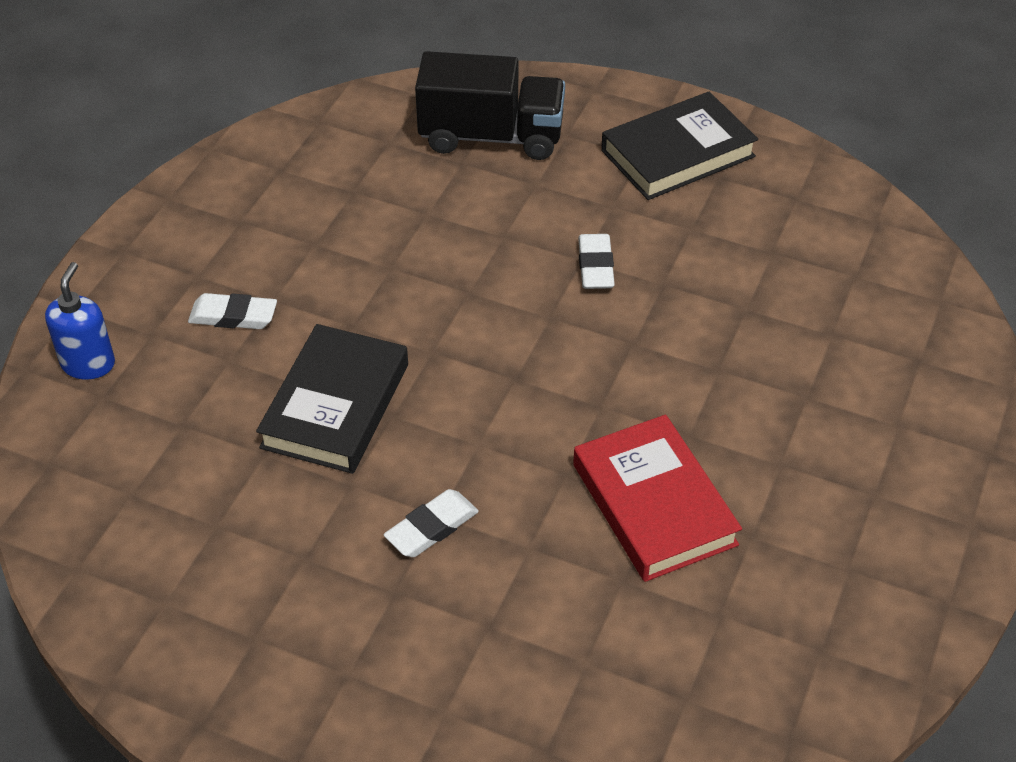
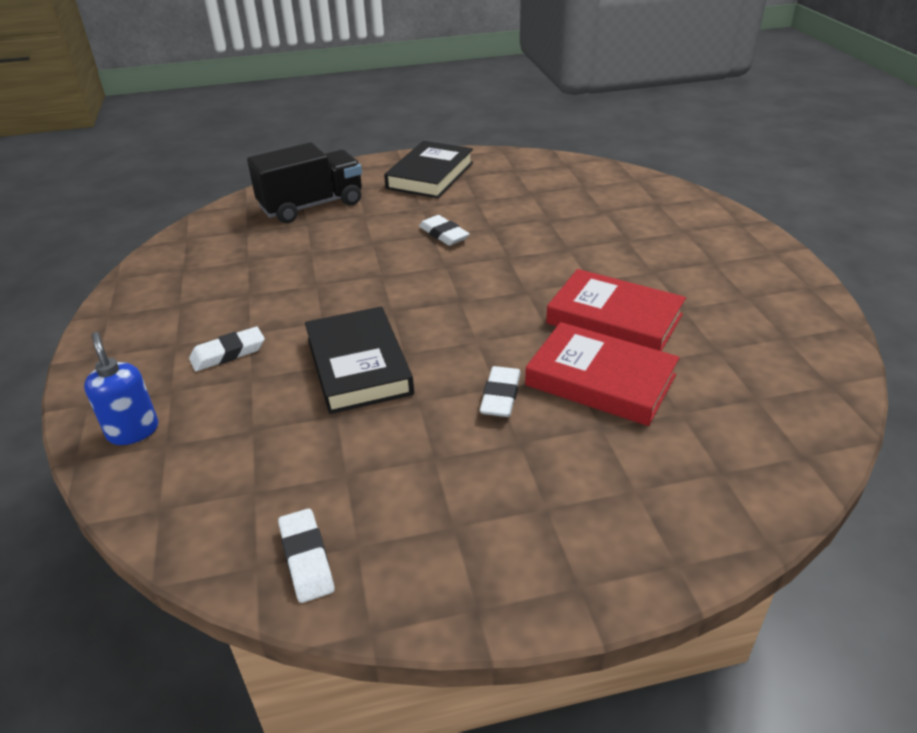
camera: 35 degrees left, 10 degrees down
none -> white eraser [278,508,334,603]
none -> red book [525,322,680,426]

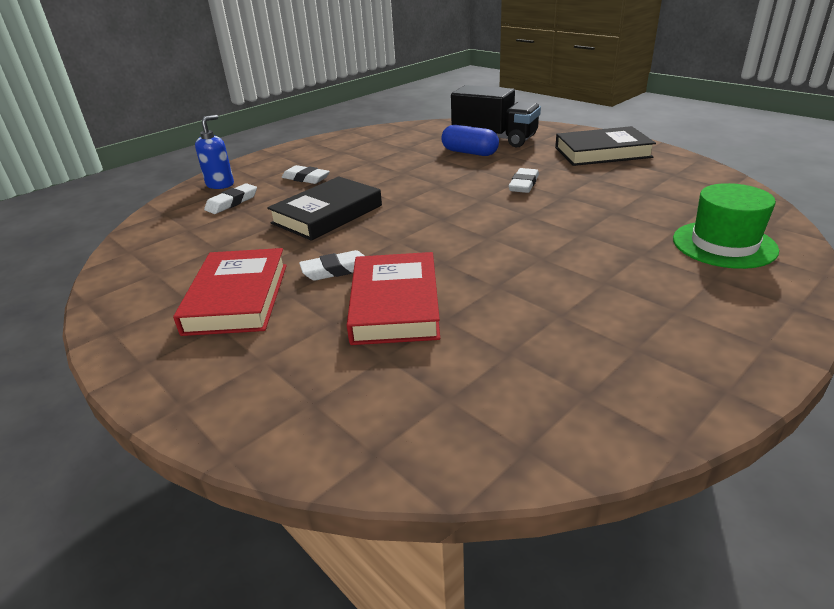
camera: 60 degrees right, 5 degrees down
white eraser [278,508,334,603] -> white eraser moved to [204,183,257,214]
red book [546,269,686,351] -> red book moved to [173,248,287,336]
none -> blue capsule [441,125,499,156]
none -> green hat [673,183,779,269]

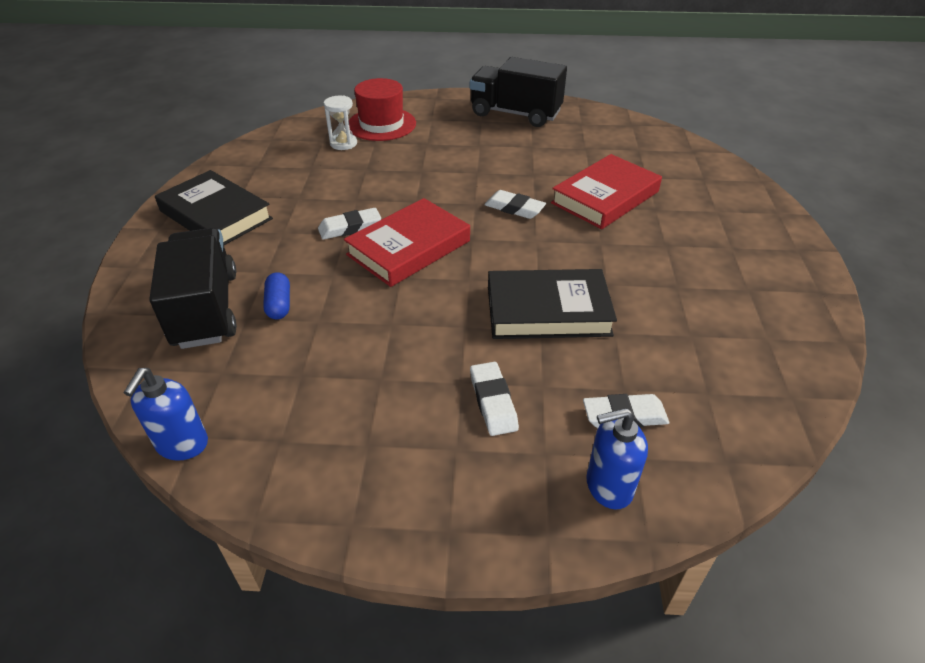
camera: 135 degrees left, 10 degrees up
red book [173,248,287,336] -> red book moved to [344,198,470,287]
white eraser [299,250,364,281] -> white eraser moved to [484,190,546,219]
blue capsule [441,125,499,156] -> blue capsule [263,272,290,319], size x0.64
green hat [673,183,779,269] -> red hat [349,78,416,141]
none -> blue soap dispenser [124,368,208,460]
none -> white hourglass [324,95,357,150]
none -> black truck [470,57,567,127]

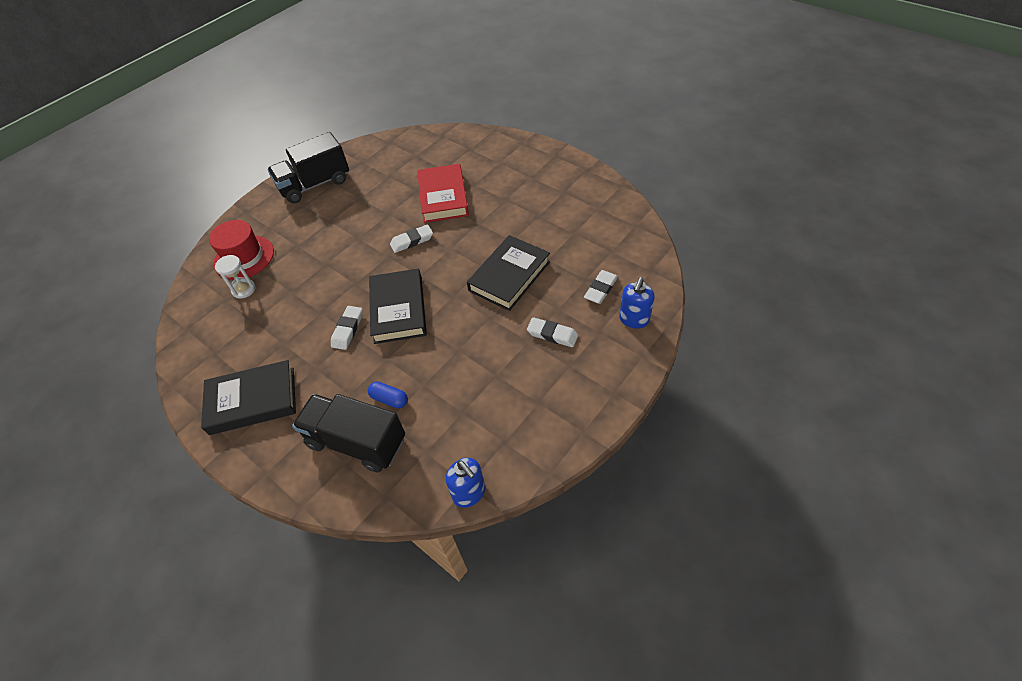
camera: 50 degrees left, 10 degrees up
red book [344,198,470,287] -> black book [369,269,427,344]

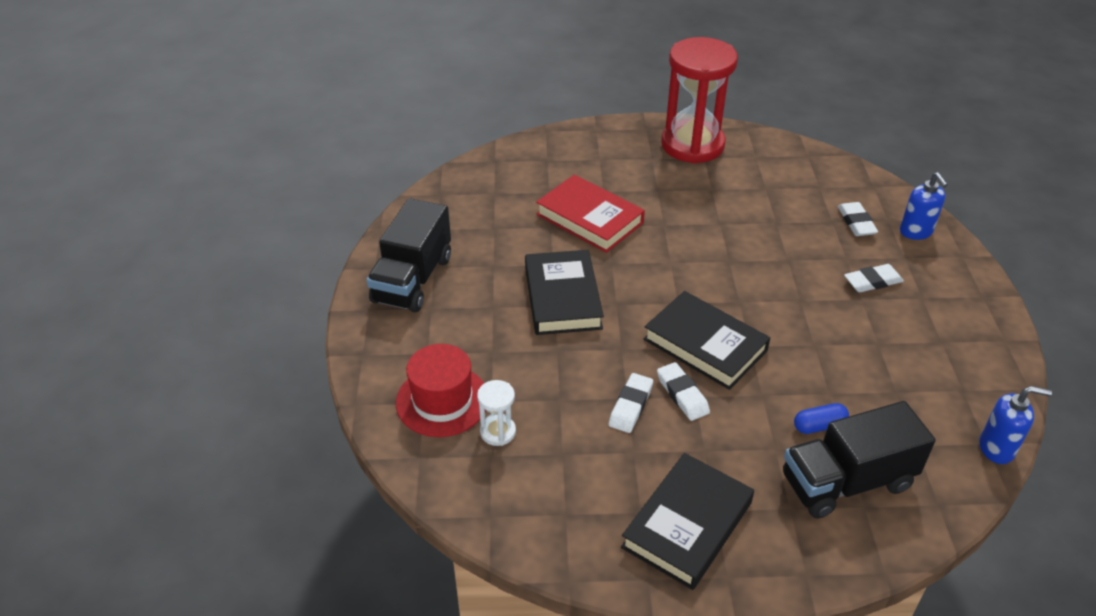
camera: 45 degrees left, 10 degrees down
white eraser [390,224,433,253] -> white eraser moved to [609,373,653,433]
black book [467,235,550,311] -> black book moved to [525,250,604,335]
none -> red hourglass [661,37,738,164]

